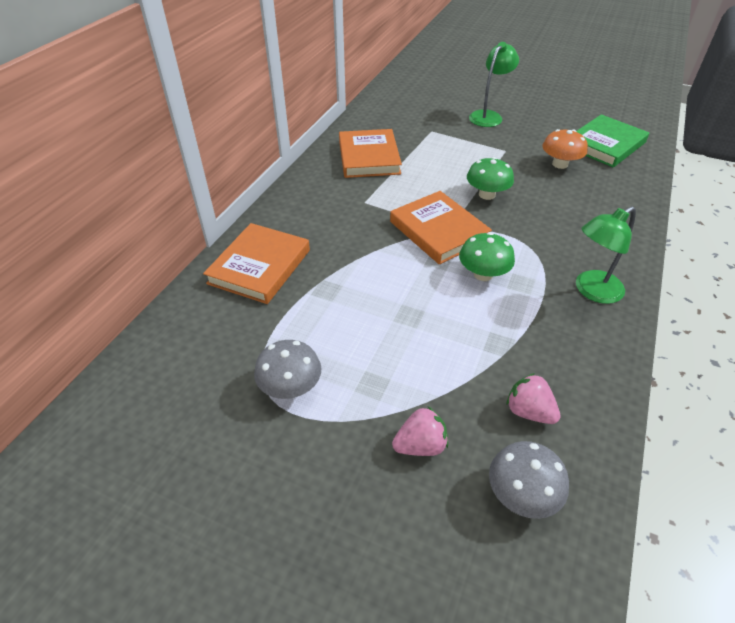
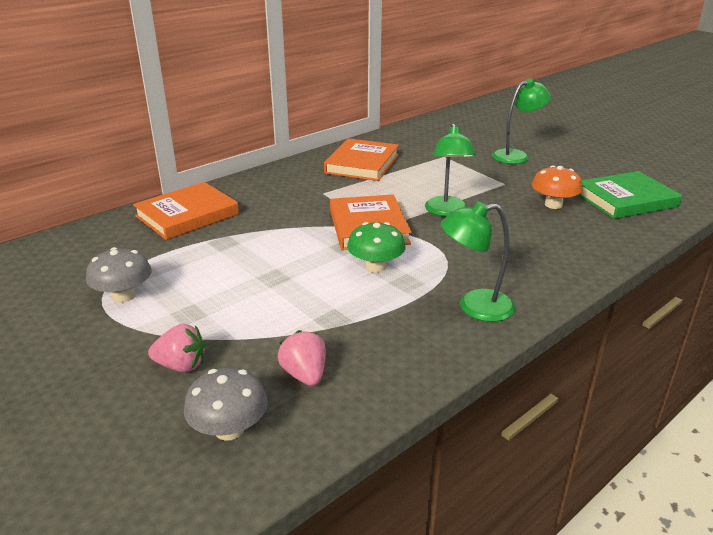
camera: 25 degrees right, 15 degrees down
green mushroom [467,157,514,200] -> green lamp [425,123,476,216]

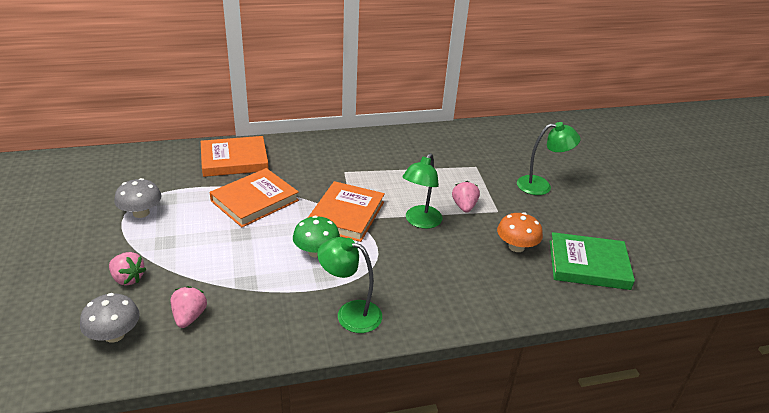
camera: 25 degrees right, 5 degrees up
orange book [324,138,399,181] -> orange book moved to [210,168,299,227]
none -> pink strawberry [452,181,480,213]

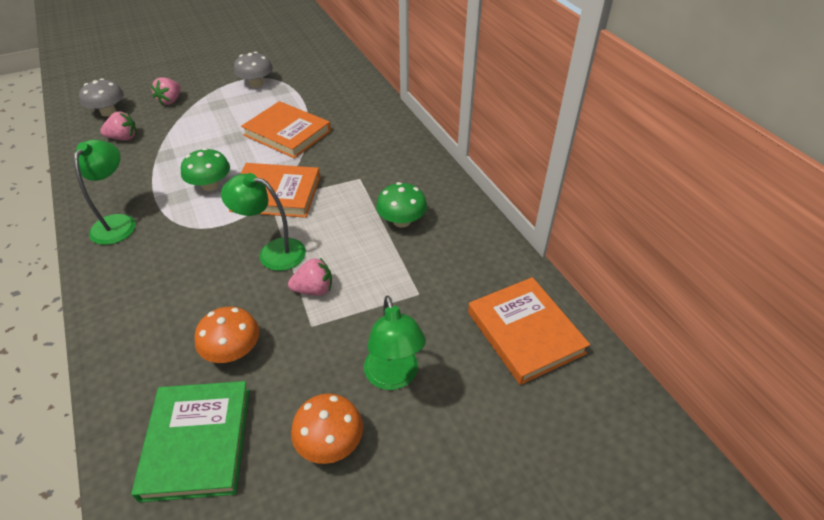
camera: 80 degrees right, 10 degrees up
orange book [201,136,269,177] -> orange book moved to [468,277,590,385]
none -> orange mushroom [291,393,363,464]
none -> green mushroom [376,182,427,228]

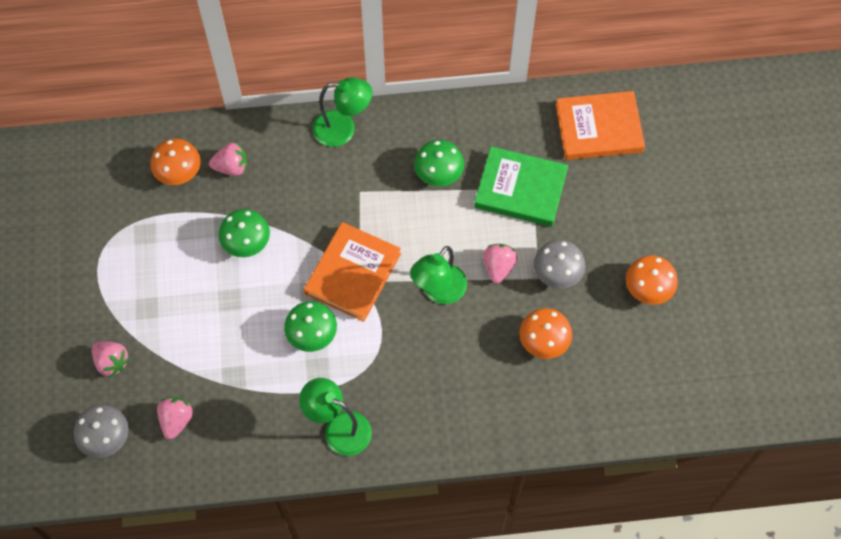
camera: 70 degrees left, 20 degrees up
green book [131,381,250,502] -> green book moved to [474,146,568,227]
grey mushroom [234,52,273,88] -> grey mushroom moved to [534,240,585,289]
orange book [241,101,331,159] -> green mushroom [219,209,270,257]
green lamp [364,296,426,390] -> green lamp moved to [313,77,372,147]
none -> orange mushroom [151,139,200,185]
none -> pink strawberry [209,143,247,176]

